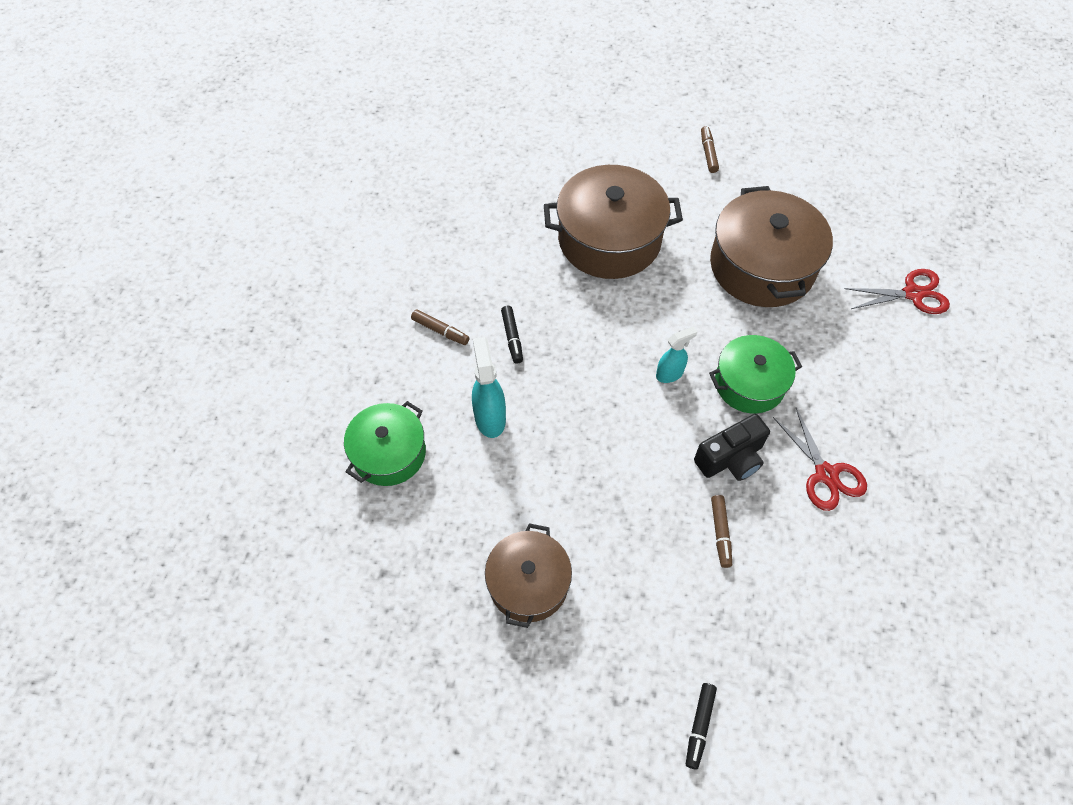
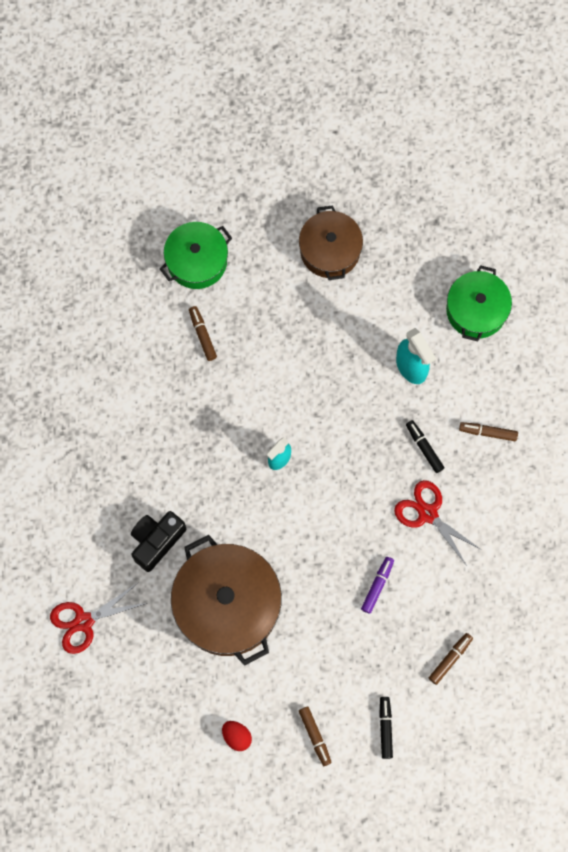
camera: 160 degrees right, 15 degrees up
brown pot [544,165,683,279] -> purple marker [361,557,394,614]
black marker [686,683,717,770] -> black marker moved to [379,697,393,759]
black camera [694,414,770,481] -> black camera moved to [131,511,186,572]
green pot [709,335,802,414] -> green pot moved to [160,222,232,289]
red scissors [773,408,867,511] -> red scissors moved to [394,480,483,566]
none -> red egg [222,721,252,751]
none -> brown marker [429,633,473,685]

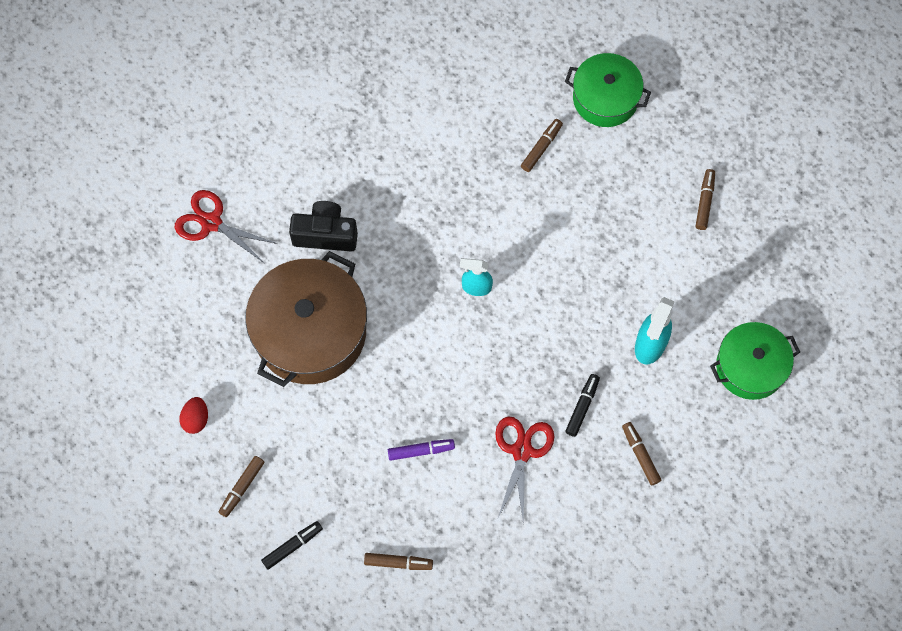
camera: 55 degrees right, 5 degrees down
brown pot [299,205,363,280] -> brown marker [696,169,715,230]

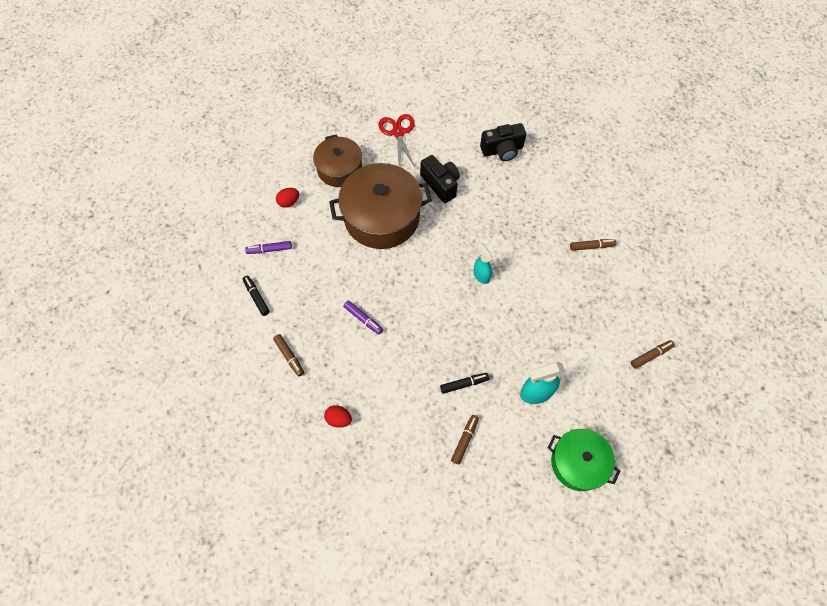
camera: 50 degrees right, 5 degrees down
brown marker [219,456,265,517] -> purple marker [245,241,292,254]
black marker [261,521,323,570] -> black marker turned 135 degrees counterclockwise [243,276,270,316]
red scissors [495,416,554,520] -> none
green pot [565,53,651,127] -> none
none -> brown pot [313,134,362,187]
none -> red egg [324,405,352,428]
none -> black camera [480,123,526,161]

